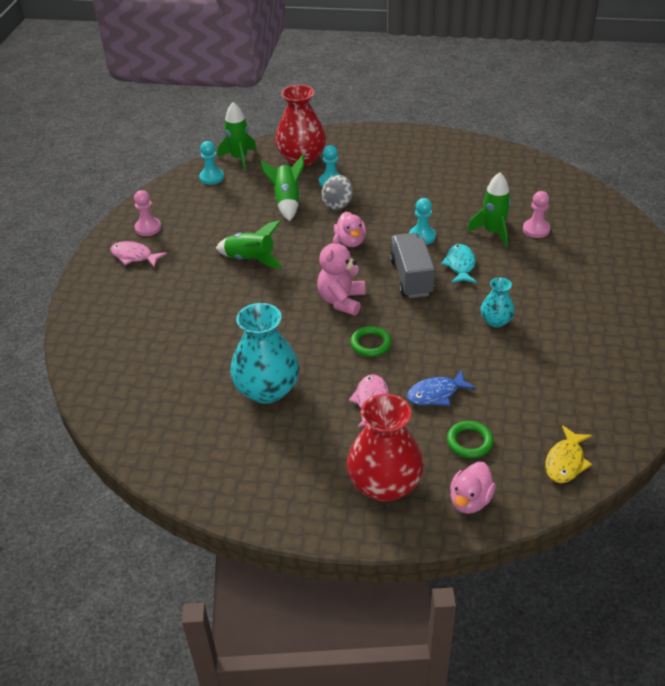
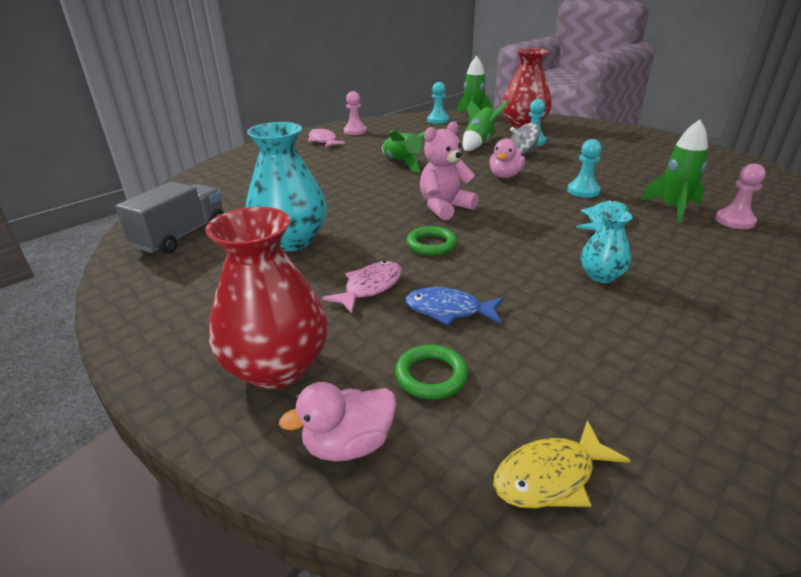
camera: 35 degrees right, 10 degrees down
grey truck [389,233,435,298] -> grey truck moved to [116,182,224,254]

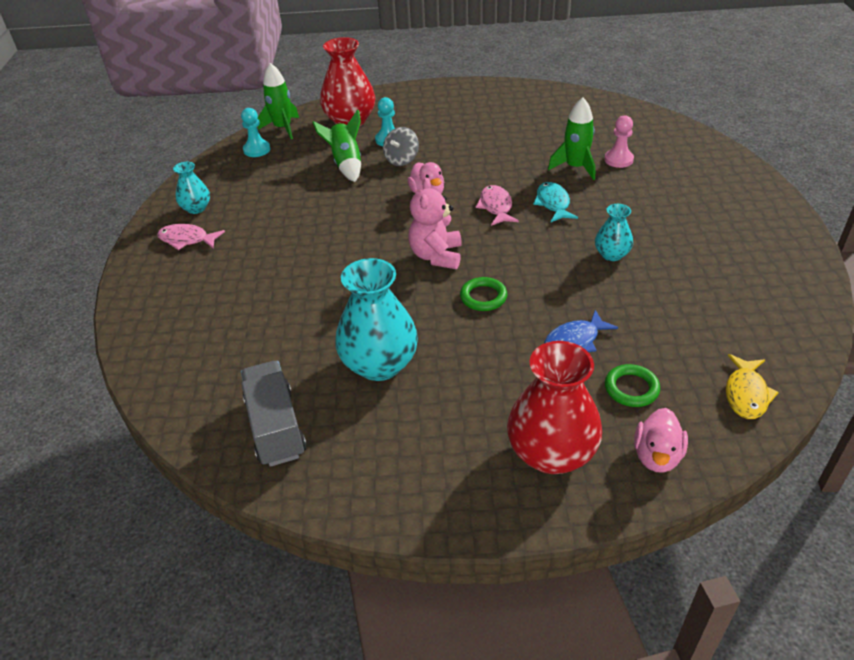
camera: 45 degrees left, 10 degrees up
pink fish [322,261,402,313] -> pink fish moved to [476,185,519,226]
pink pawn [344,91,367,135] -> turquoise vase [173,162,210,214]
green rocket [382,127,437,172] -> none
turquoise pawn [567,139,602,198] -> none

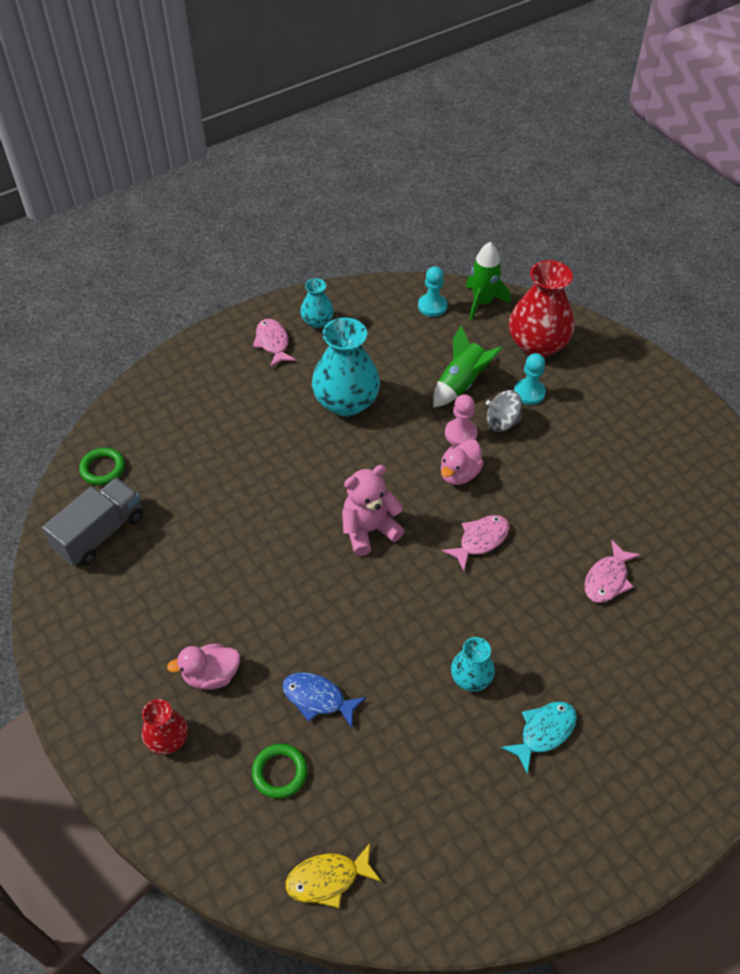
camera: 55 degrees right, 10 degrees up
turquoise vase [335,258,418,381] -> turquoise vase moved to [312,318,380,417]
green ring [460,277,507,311] -> green ring moved to [79,448,125,485]
red vase [507,341,602,474] -> red vase [142,699,188,755], size x0.53
turquoise fish [533,182,578,222] -> turquoise fish moved to [501,701,577,774]
green rocket [548,97,596,180] -> pink fish [584,540,640,603]
pink pawn [604,115,634,168] -> pink pawn moved to [445,394,478,446]
pink duck [634,408,688,473] -> pink duck moved to [167,644,240,690]

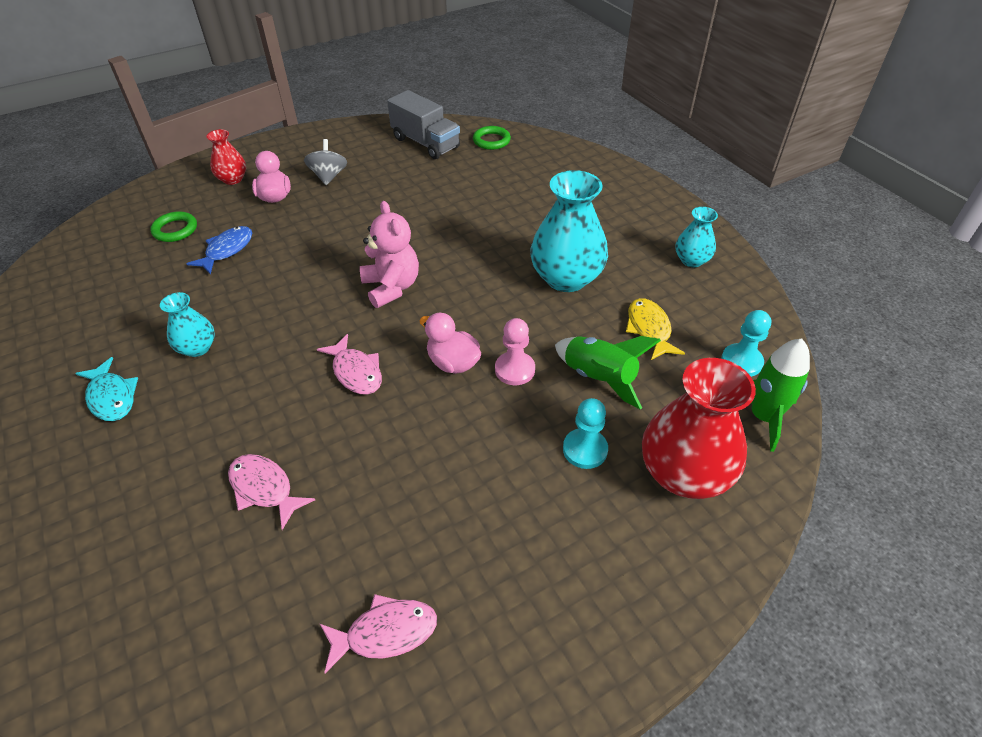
camera: 95 degrees right, 5 degrees down
pink fish [253,319,296,367] -> pink fish moved to [320,594,437,673]
yellow fish [285,843,381,908] -> yellow fish moved to [626,298,685,360]
grey spinning top [486,390,522,432] -> grey spinning top moved to [304,139,347,185]

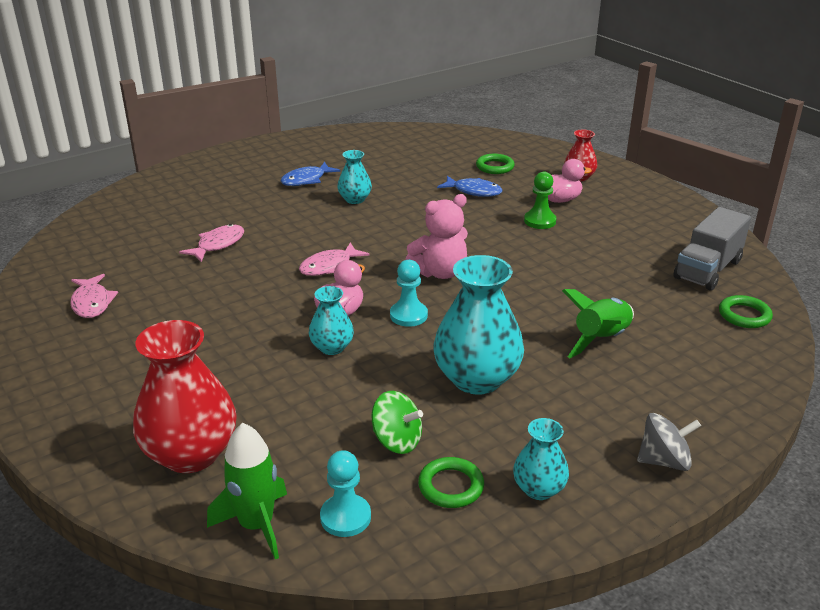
camera: 85 degrees right, 15 degrees down
turquoise fish [75,357,138,421] -> blue fish [280,162,340,186]
grey spinning top [304,139,347,185] -> grey spinning top moved to [637,413,701,471]
pink pawn [495,318,535,385] -> turquoise vase [309,286,354,355]
green rocket [555,336,661,410] -> green rocket moved to [562,289,634,358]
turquoise pawn [563,398,608,469] -> turquoise pawn moved to [390,260,428,327]
yellow fish [626,298,685,360] -> green spinning top [372,391,423,454]
none -> green ring [418,457,484,508]
none -> green pawn [524,172,556,229]

